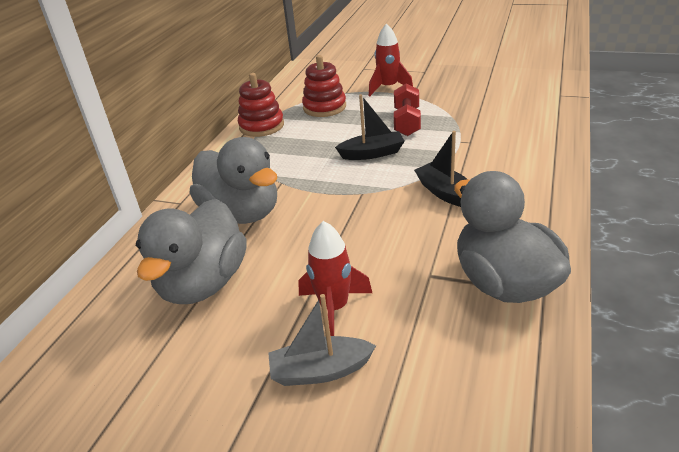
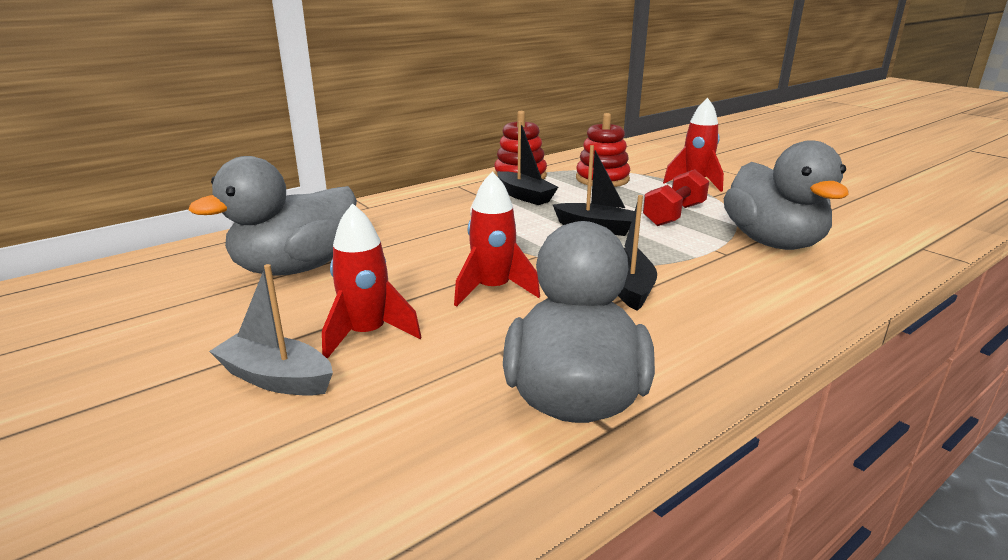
camera: 30 degrees right, 10 degrees down
grey duck [190,137,277,224] -> grey duck moved to [724,140,849,250]
none -> red rocket [454,171,540,307]
none -> black boat [497,121,558,205]

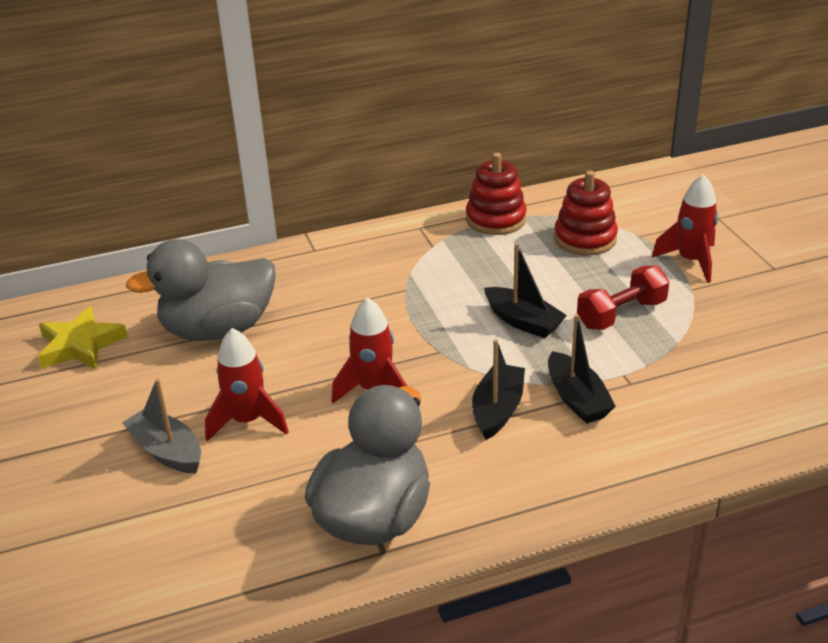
camera: 20 degrees right, 10 degrees up
black boat [497,121,558,205] -> black boat moved to [548,314,616,424]
grey duck [724,140,849,250] -> none
none -> yellow star [38,306,128,369]

